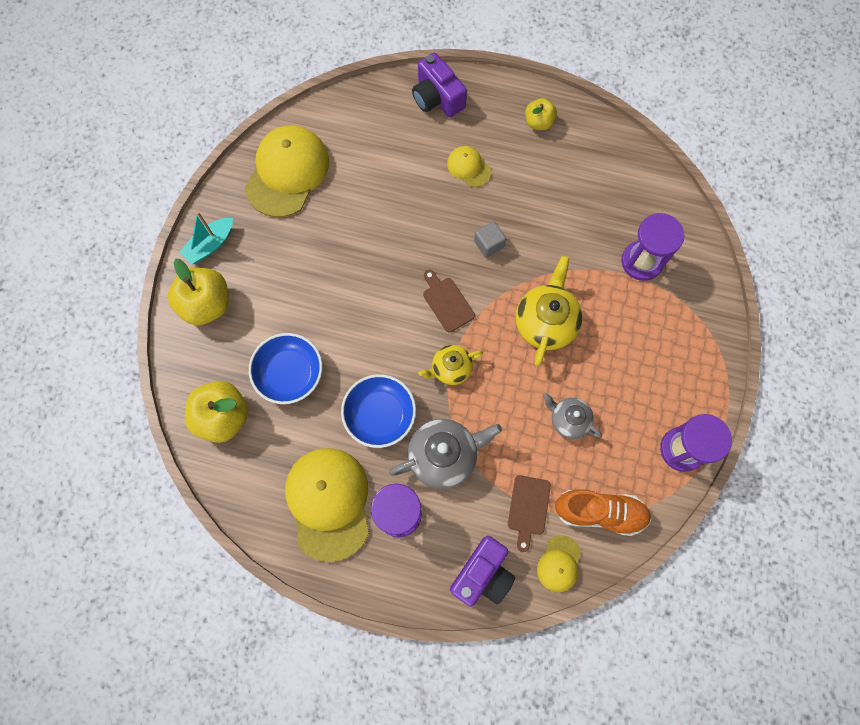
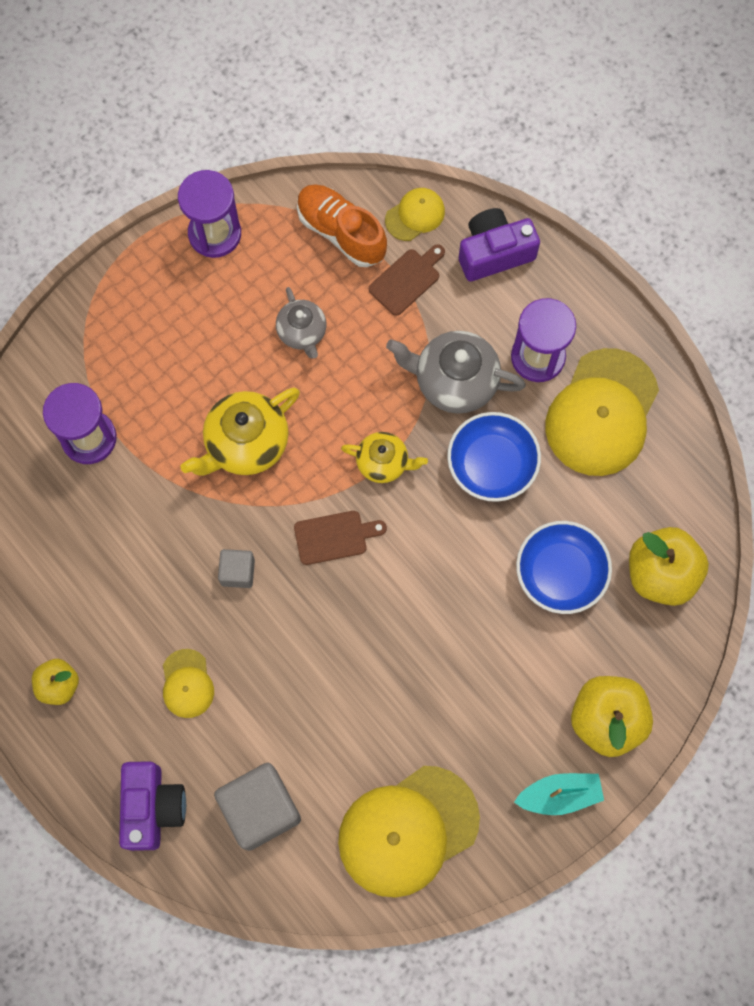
camera: 145 degrees left, 0 degrees up
brown cutting board [423,270,475,333] -> brown cutting board turned 105 degrees counterclockwise [294,511,387,565]
none -> grey cube [214,763,301,851]

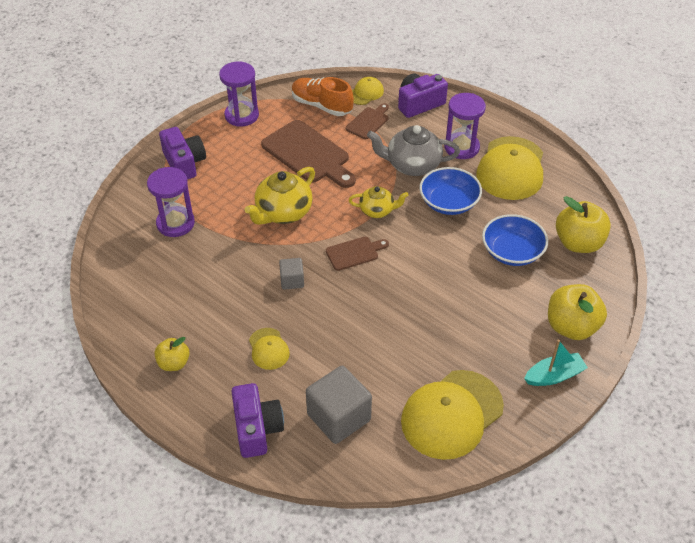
camera: 10 degrees left, 25 degrees down
grey teapot [276,287,327,359] -> brown cutting board [261,120,356,188]
none -> purple camera [159,127,206,179]

